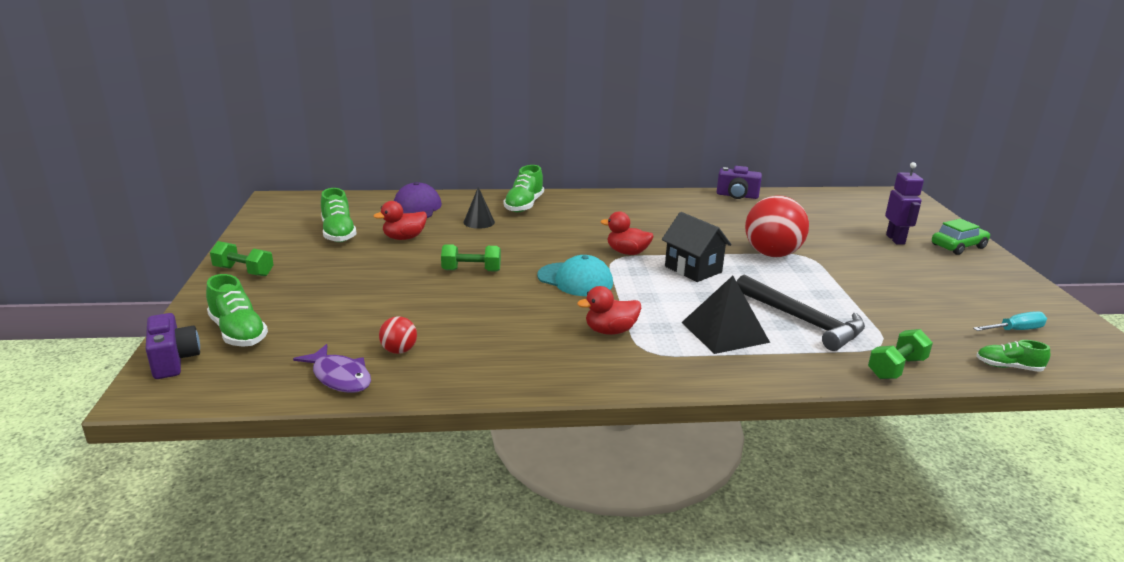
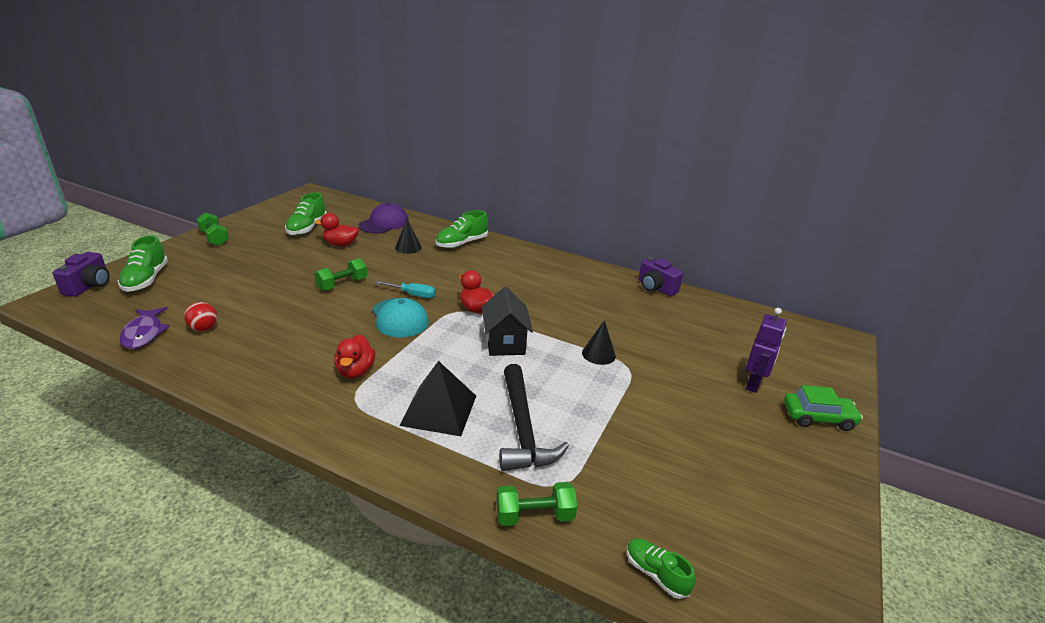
camera: 30 degrees right, 5 degrees up
green dumbbell [441,244,501,272] -> green dumbbell turned 75 degrees counterclockwise [314,258,367,291]
red duck [577,286,641,335] -> red duck turned 105 degrees counterclockwise [334,335,375,379]
red ball [745,196,809,257] -> black cone [582,320,616,365]
turquoise screwdriver [973,311,1047,331] -> turquoise screwdriver moved to [375,281,436,298]

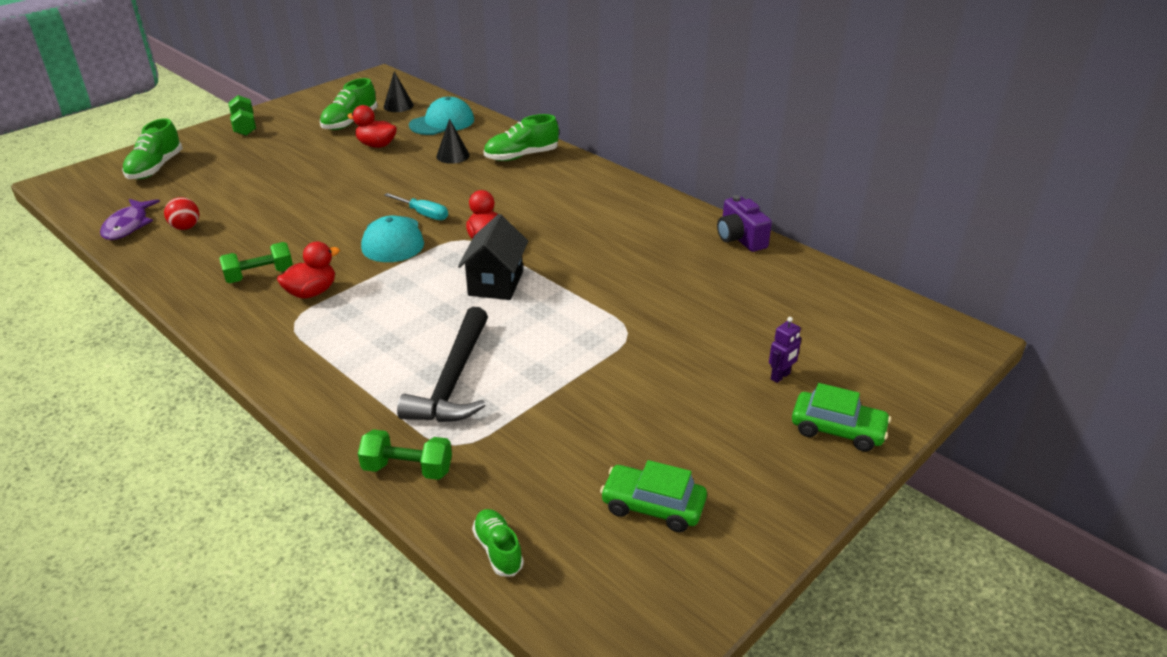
camera: 20 degrees right, 5 degrees up
purple camera [53,252,109,297] -> none
green dumbbell [314,258,367,291] -> green dumbbell moved to [219,242,293,283]
red duck [334,335,375,379] -> red duck turned 150 degrees counterclockwise [277,242,340,299]
purple cap [359,203,409,234] -> turquoise cap [409,97,474,135]
black pyramid [399,361,476,436] -> none
black cone [582,320,616,365] -> black cone moved to [384,71,414,112]
purple robot [746,308,787,393] -> purple robot [769,317,801,383], size x0.61
none -> green car [600,460,707,532]

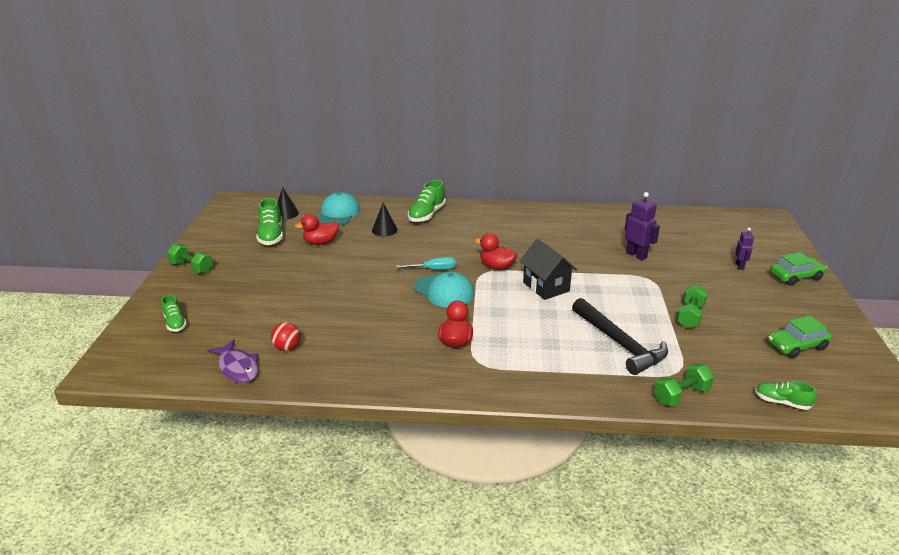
camera: 40 degrees left, 5 degrees down
green shoe [122,118,183,179] -> green shoe [161,295,187,332], size x0.62
green dumbbell [219,242,293,283] -> green dumbbell moved to [676,285,708,328]
purple camera [717,195,772,252] -> none
none -> purple robot [625,192,660,260]

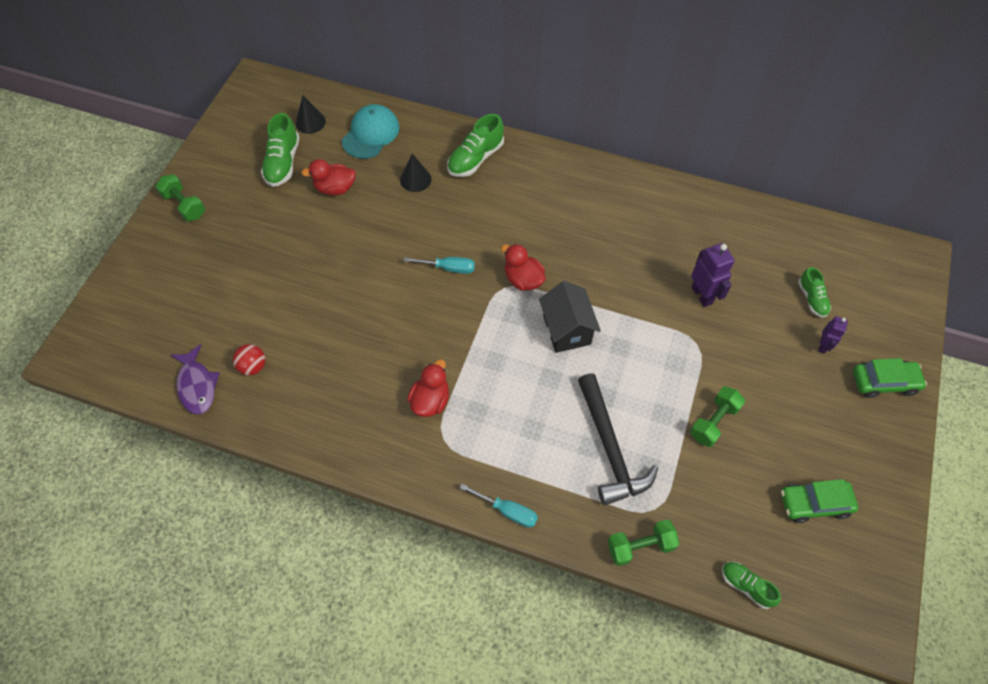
camera: 15 degrees right, 30 degrees up
green shoe [161,295,187,332] -> green shoe moved to [798,267,831,318]
turquoise cap [414,271,474,308] -> none
none -> turquoise screwdriver [460,484,538,528]

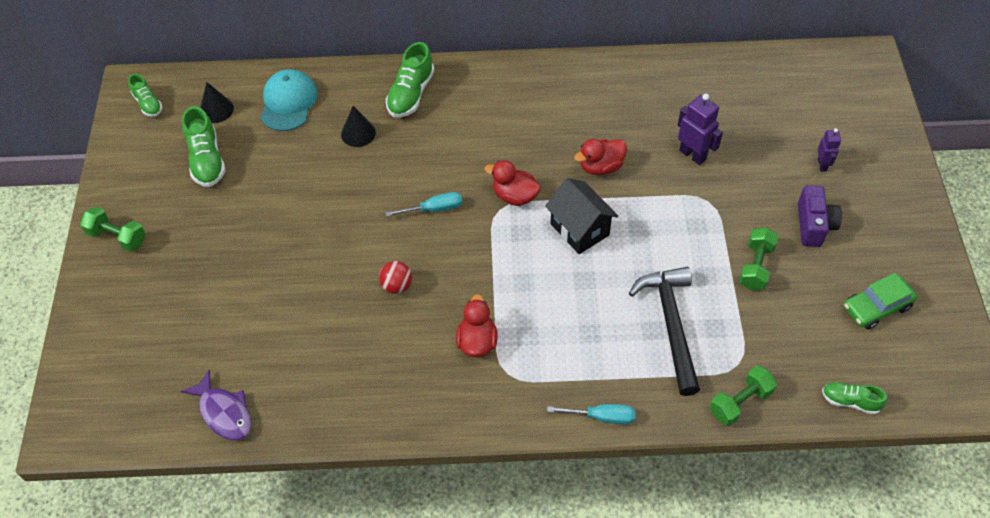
camera: 20 degrees left, 5 degrees down
red ball [233,344,265,375] -> red ball moved to [379,261,412,294]
red duck [301,159,356,195] -> red duck moved to [574,139,627,175]
black hammer [578,373,658,506] -> black hammer turned 150 degrees counterclockwise [629,267,700,396]
green shoe [798,267,831,318] -> green shoe moved to [128,74,163,117]
green car [853,358,927,398] -> none
none -> purple camera [798,185,842,247]

